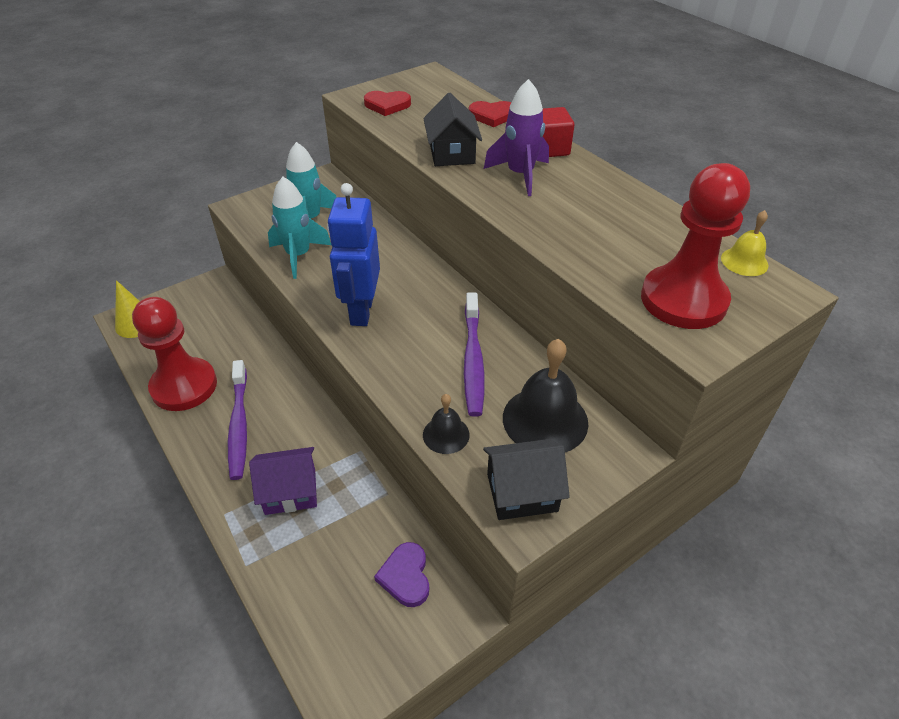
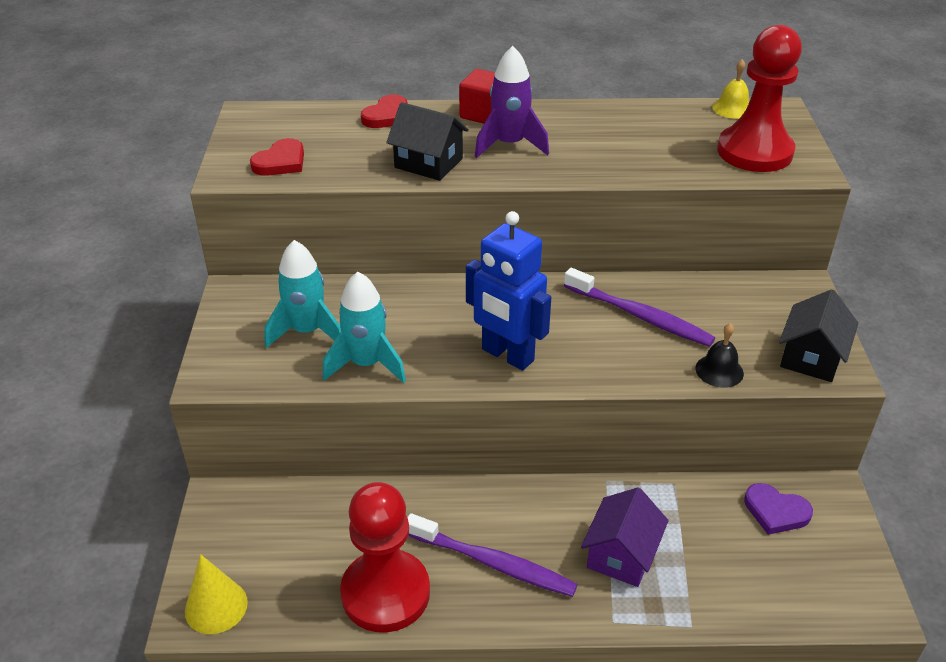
camera: 55 degrees left, 5 degrees down
black bell [503,339,588,452] -> none

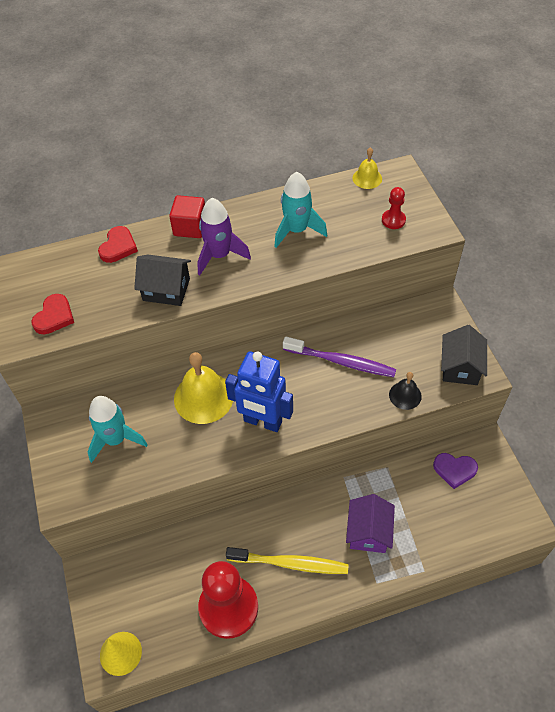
camera: 15 degrees left, 15 degrees up
turquoise rocket [323,272,406,383] -> turquoise rocket moved to [274,172,327,248]
purple toothbrush [407,513,578,597] -> yellow toothbrush [226,547,349,574]
red pawn [717,25,802,172] -> red pawn [382,187,406,229], size x0.44
none -> yellow bell [174,352,233,424]

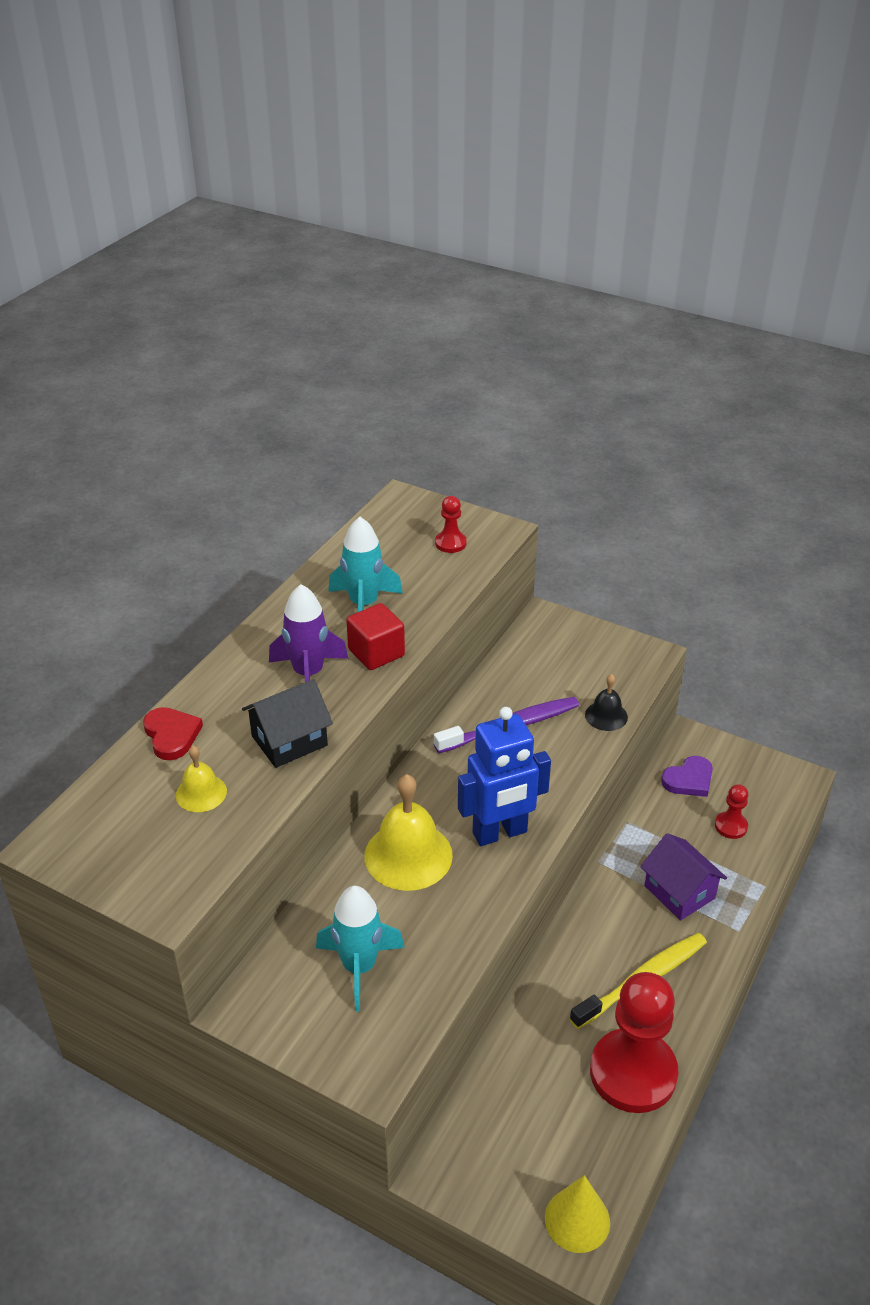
camera: 45 degrees left, 15 degrees down
red heart [31,294,74,335] -> none
red cube [169,195,205,238] -> red cube moved to [346,603,405,670]
yellow bell [353,147,382,189] -> yellow bell moved to [176,746,227,812]
black house [441,325,487,385] -> none
none -> red pawn [715,784,748,839]

